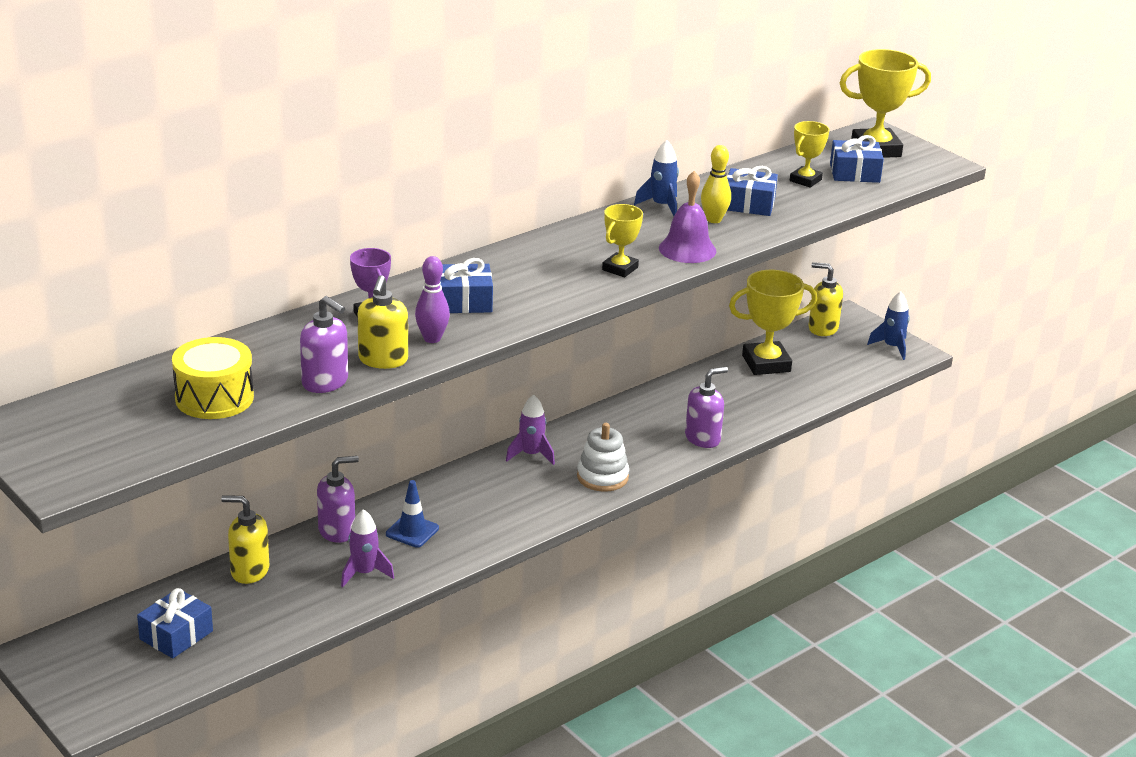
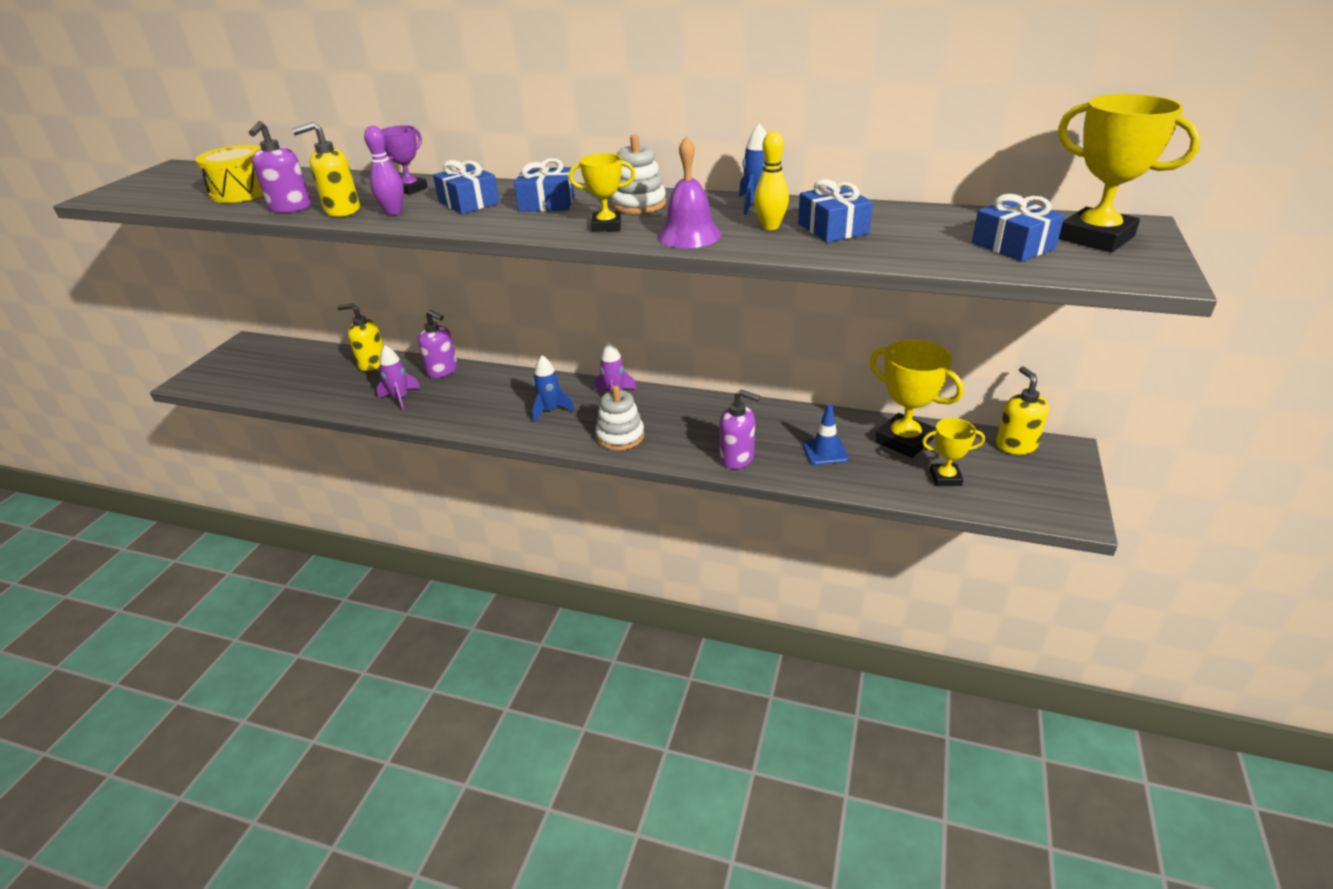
camera: 60 degrees right, 5 degrees up
blue gift [137,588,213,658] -> blue gift moved to [514,158,575,212]
yellow soap dispenser [221,495,269,584] -> yellow soap dispenser turned 60 degrees counterclockwise [337,303,384,371]
blue traffic cone [386,480,439,548] -> blue traffic cone moved to [803,404,849,465]
yellow trophy [790,121,829,188] -> yellow trophy moved to [922,418,985,486]
blue rocket [867,292,910,360] -> blue rocket moved to [532,355,575,423]
none -> white stacking toy [611,134,666,214]

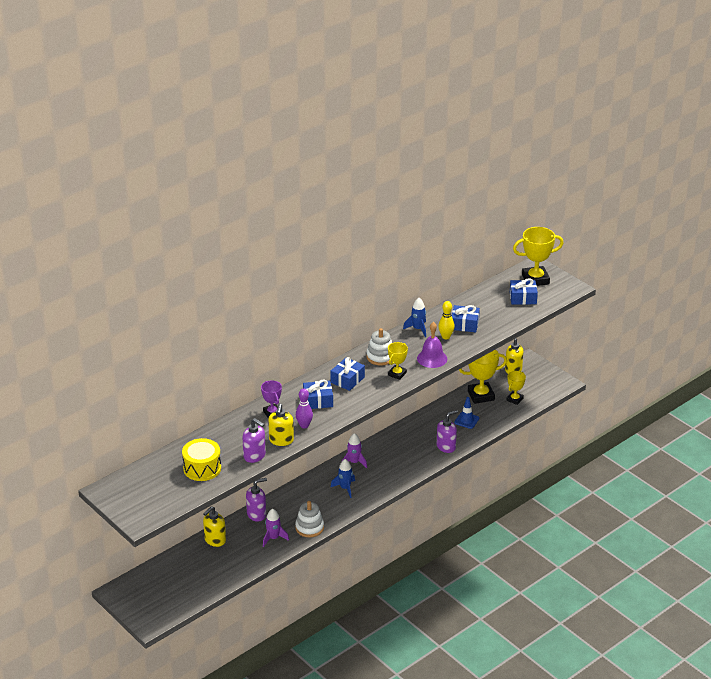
camera: 60 degrees left, 0 degrees up
white stacking toy [595,385,644,450] -> white stacking toy moved to [295,501,324,537]

